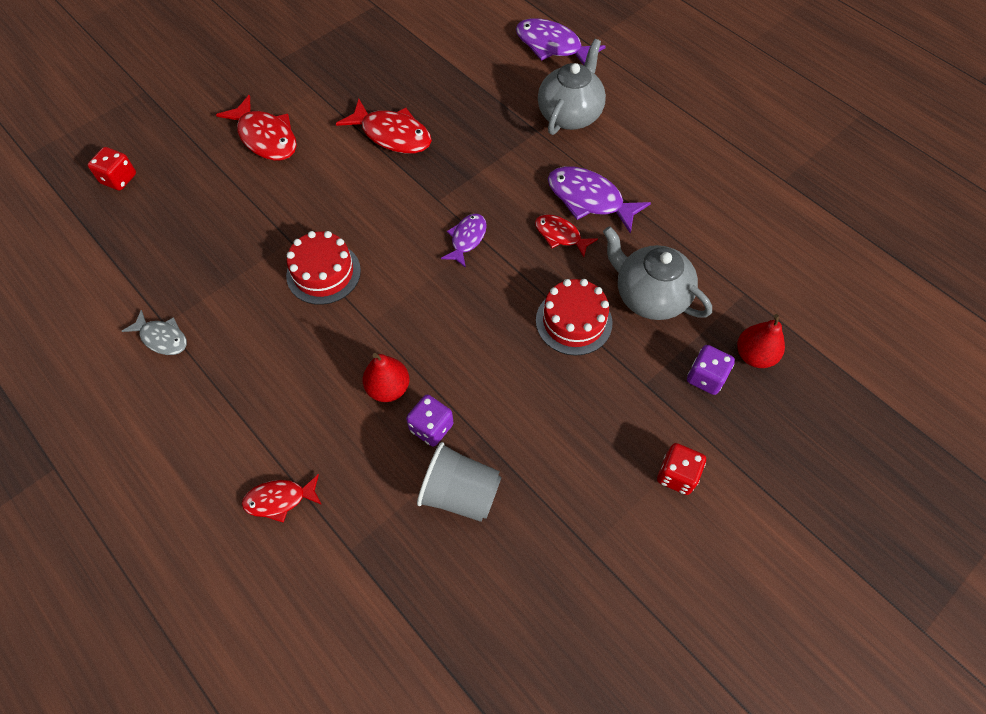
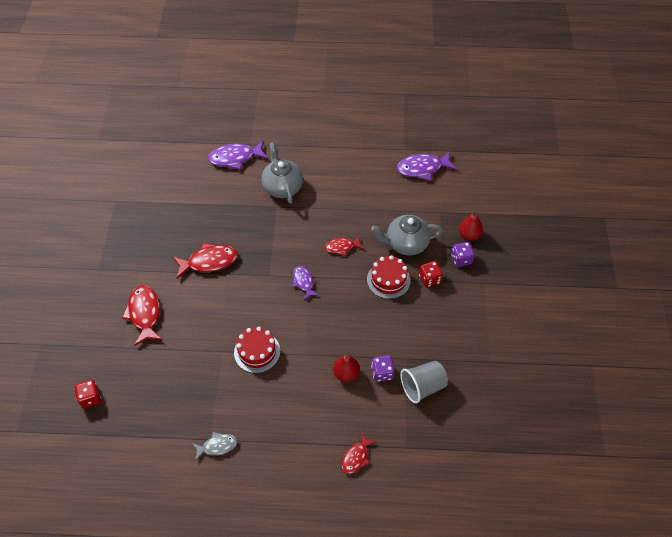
camera: 45 degrees left, 5 degrees down
red fish [216,95,297,161] -> red fish turned 105 degrees counterclockwise [122,285,163,346]
purple fish [548,166,651,234] -> purple fish moved to [397,151,457,181]
red dice [657,443,706,495] -> red dice moved to [419,261,443,287]

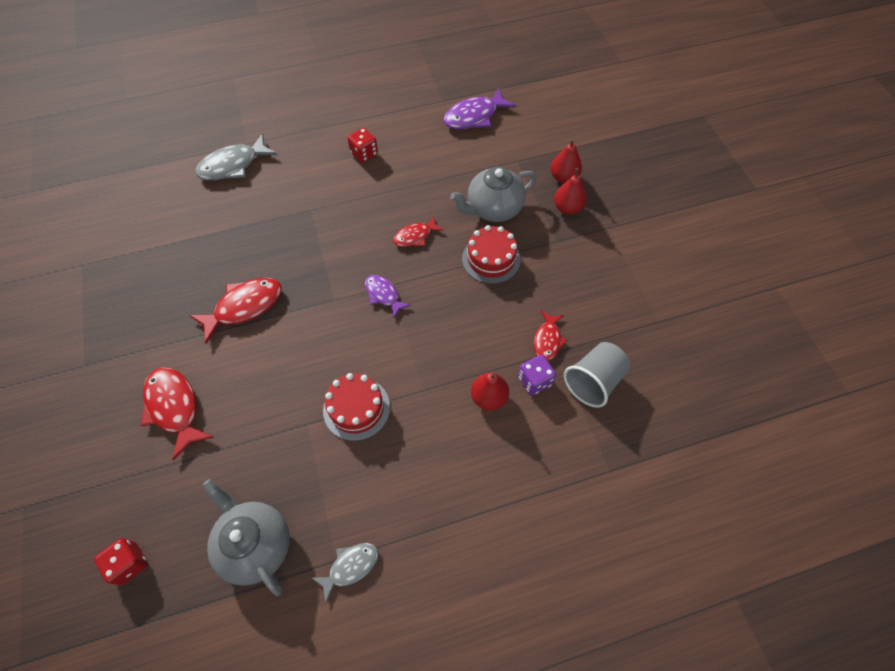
camera: 20 degrees left, 5 degrees up
purple fish [208,141,268,170] -> grey fish [195,134,277,181]
grey teapot [261,142,303,204] -> grey teapot moved to [203,479,290,596]
red fish [342,433,376,474] -> red fish moved to [534,311,567,361]
red dice [419,261,443,287] -> red dice moved to [347,128,378,163]
purple dice [451,242,475,267] -> red pear [554,168,587,215]

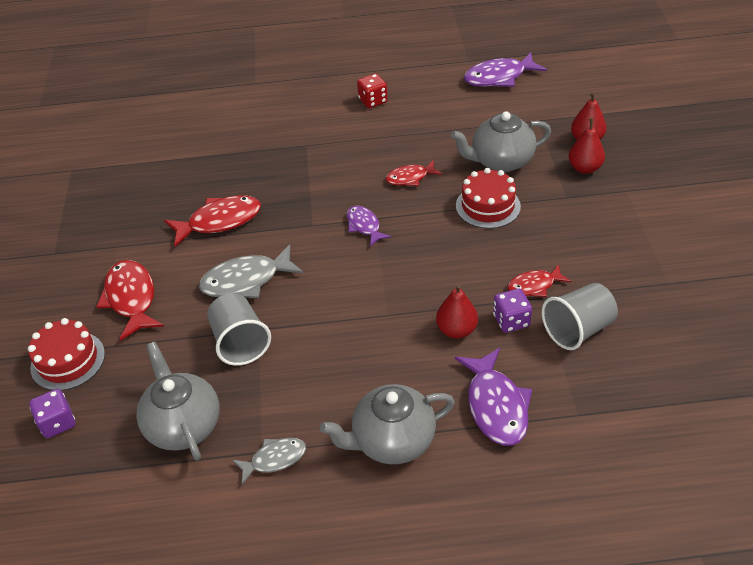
camera: 15 degrees right, 15 degrees down
red dice [94,538,148,585] -> purple dice [29,389,75,438]
grey fish [195,134,277,181] -> grey fish moved to [199,245,304,298]
red cake [323,373,390,441] -> red cake moved to [28,318,105,391]
red fish [534,311,567,361] -> red fish turned 45 degrees clockwise [507,264,571,297]
none -> grey cup [207,293,271,366]
none -> grey teapot [320,384,455,464]
none -> purple fish [455,348,532,446]

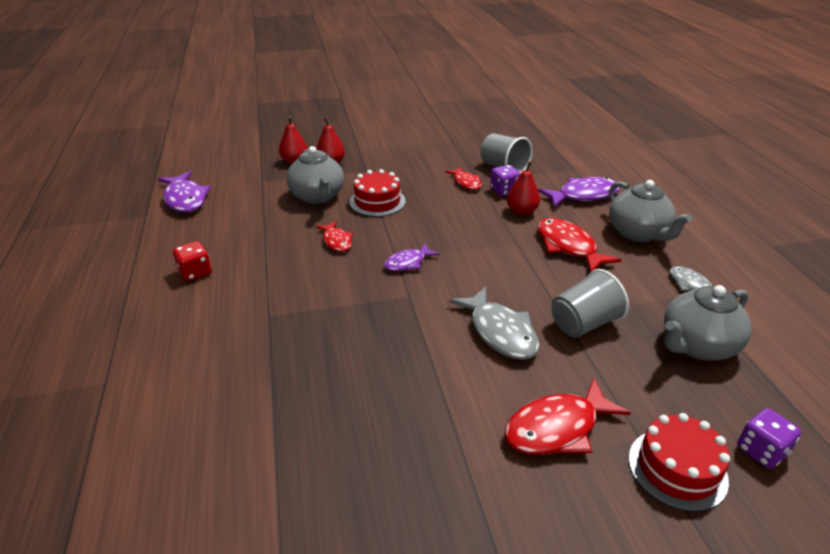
camera: 100 degrees left, 10 degrees down
red fish [164,195,261,247] -> red fish moved to [537,218,621,272]

